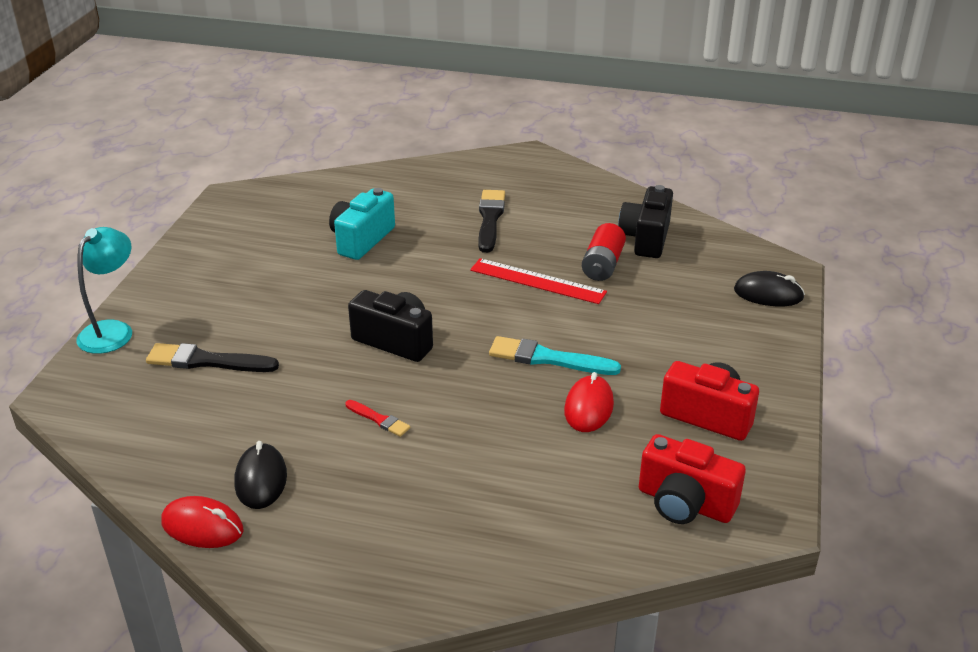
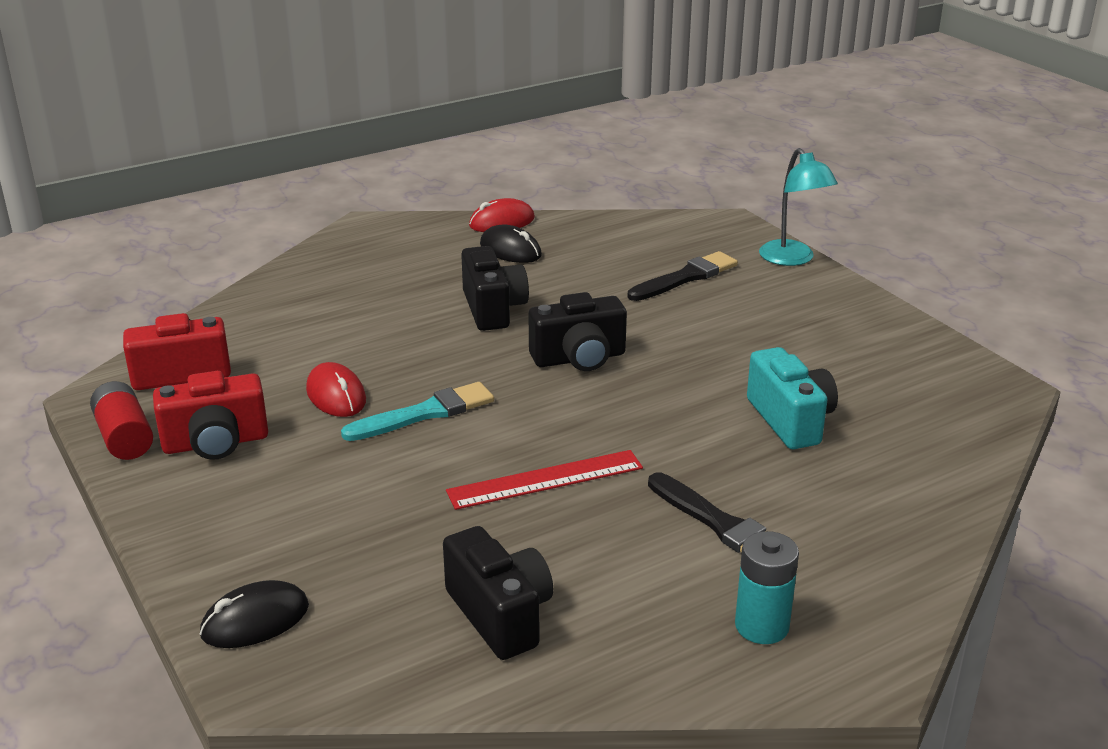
camera: 135 degrees right, 5 degrees down
red brush [345,400,410,437] -> black camera [461,246,529,331]
red battery [582,223,626,281] -> red battery moved to [90,381,153,460]
none -> turquoise battery [735,531,799,644]

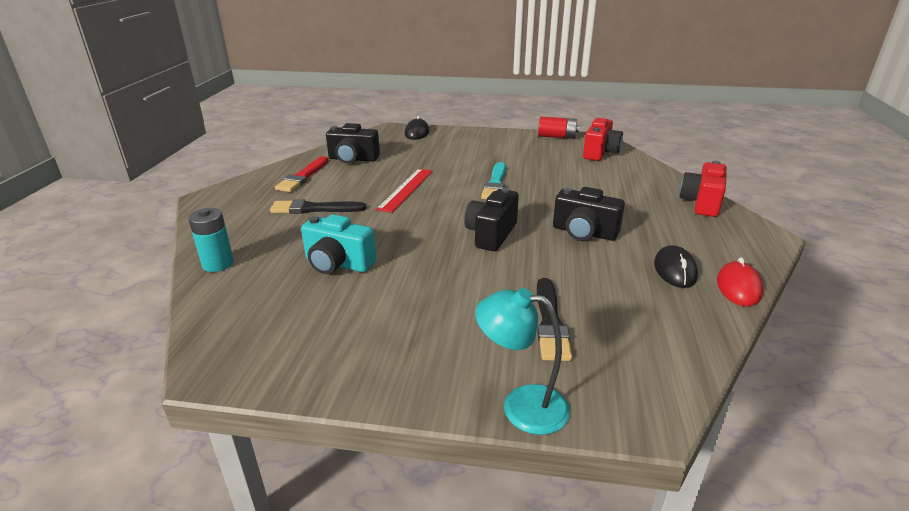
camera: 130 degrees right, 0 degrees up
red camera [153,371,268,460] -> red camera moved to [679,161,727,217]
red mouse [306,362,366,417] -> none
black mouse [480,225,542,263] -> black mouse turned 75 degrees counterclockwise [654,245,698,288]
turquoise battery [735,531,799,644] -> turquoise battery moved to [188,208,234,272]
none -> red brush [275,156,329,192]

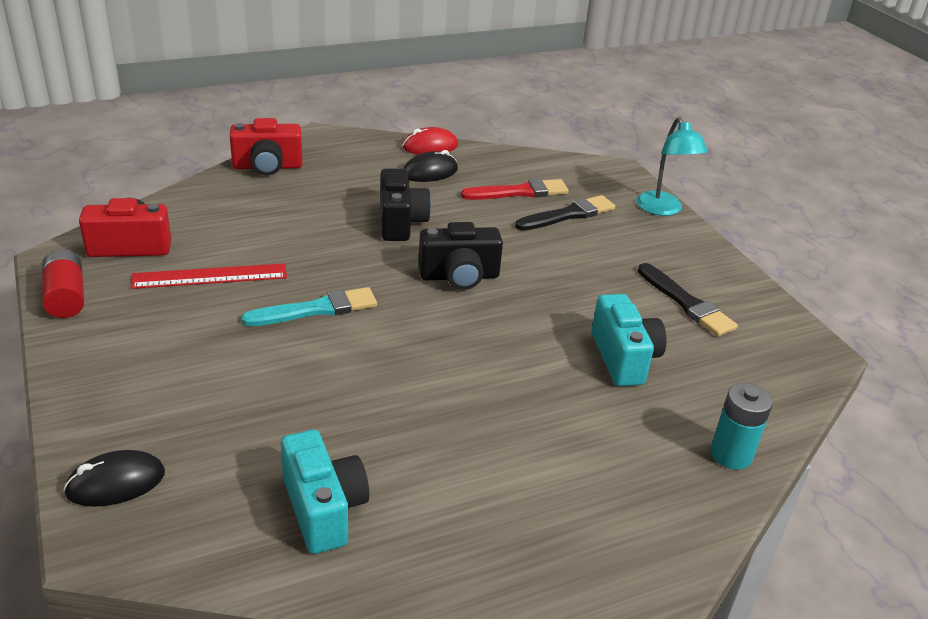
camera: 125 degrees left, 5 degrees up
black brush [270,199,366,214] -> black brush moved to [638,263,738,336]
red brush [275,156,329,192] -> red brush moved to [461,179,569,200]
black camera [326,123,380,164] -> turquoise camera [281,429,369,554]
red ruler [376,169,433,213] -> red ruler moved to [131,263,287,289]

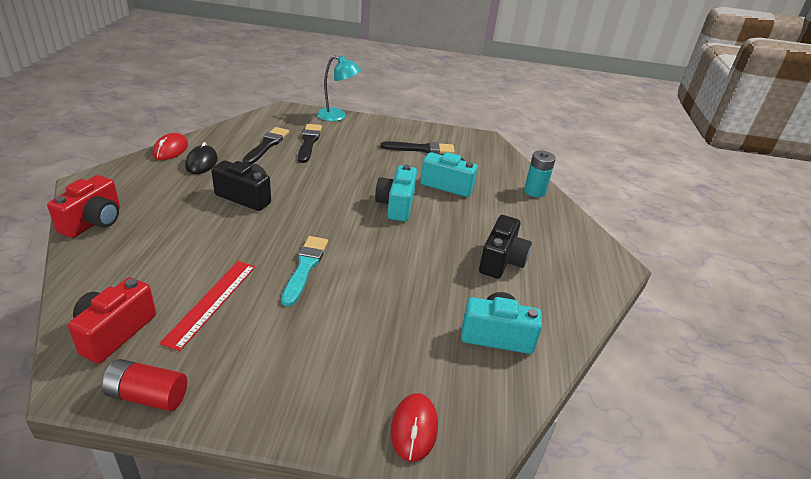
camera: 60 degrees left, 0 degrees up
black mouse [63,450,165,507] -> red mouse [391,393,438,462]
black camera [418,222,503,290] -> black camera moved to [479,215,532,279]
red brush [461,179,569,200] -> black brush [242,127,289,165]
none -> turquoise camera [375,165,417,222]

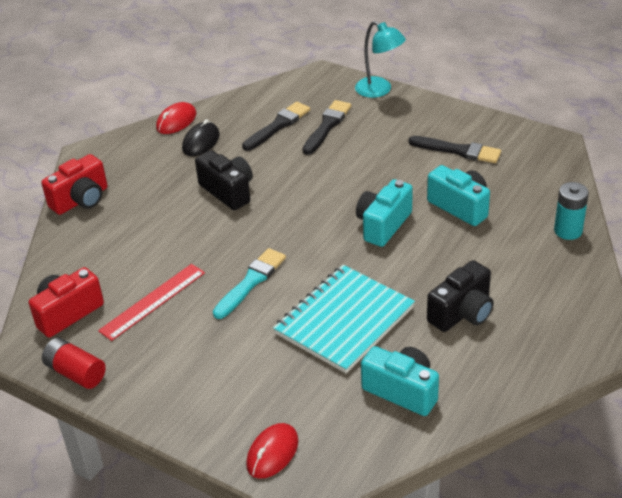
camera: 30 degrees right, 5 degrees up
none -> turquoise notebook [273,265,415,374]

